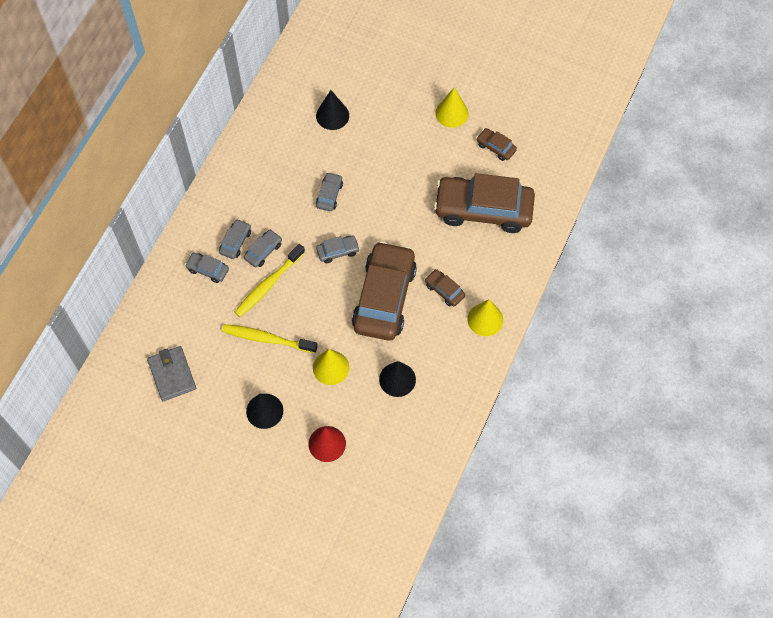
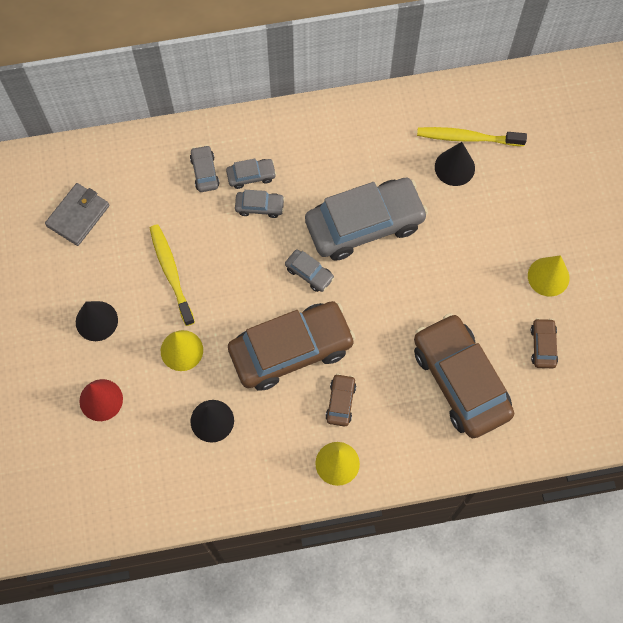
camera: 55 degrees right, 5 degrees up
yellow toothbrush [234,244,305,317] -> yellow toothbrush moved to [417,127,527,146]
grey car [316,172,343,211] -> grey car [305,178,428,261], size x2.37

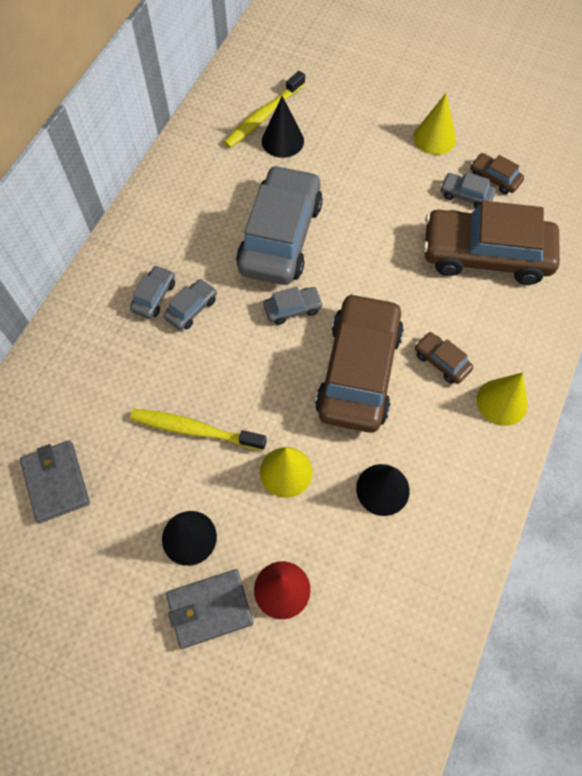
camera: 55 degrees left, 5 degrees down
grey car [190,145,220,192] -> grey car moved to [440,172,496,208]
none -> grey wallet [166,569,253,649]

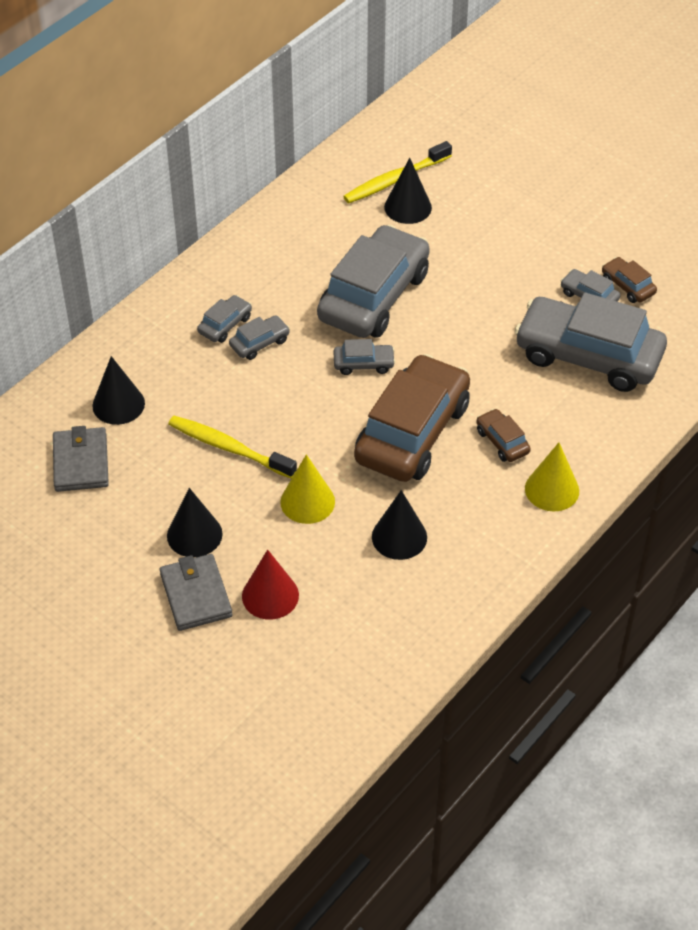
camera: 15 degrees right, 15 degrees down
grey wallet [166,569,253,649] -> grey wallet turned 75 degrees clockwise [160,554,233,631]
yellow cone [413,93,456,155] -> none
brown car [423,201,560,285] -> grey car [515,292,667,392]
none -> black cone [92,356,145,425]

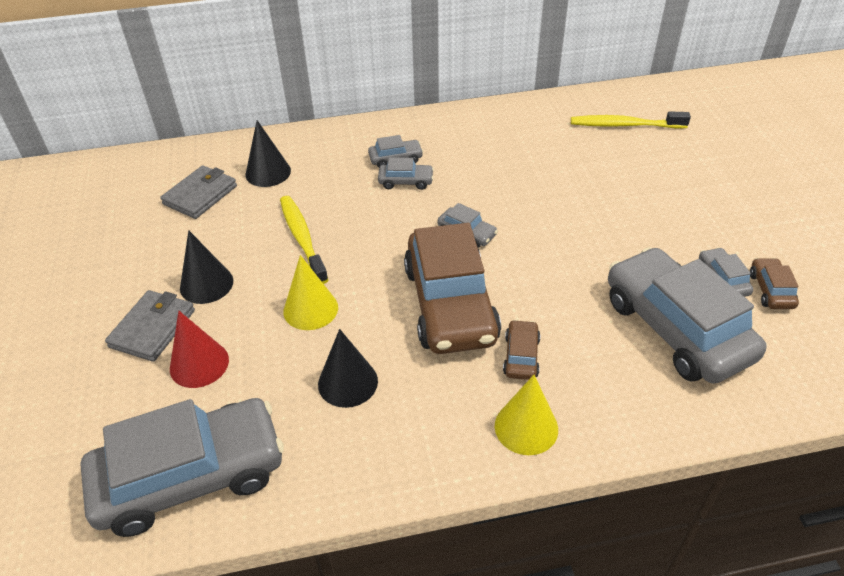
camera: 40 degrees right, 5 degrees down
grey car [317,225,430,338] -> grey car moved to [80,398,284,537]
brown car [354,354,470,482] -> brown car turned 105 degrees clockwise [404,223,501,354]
black cone [384,158,432,224] -> none

